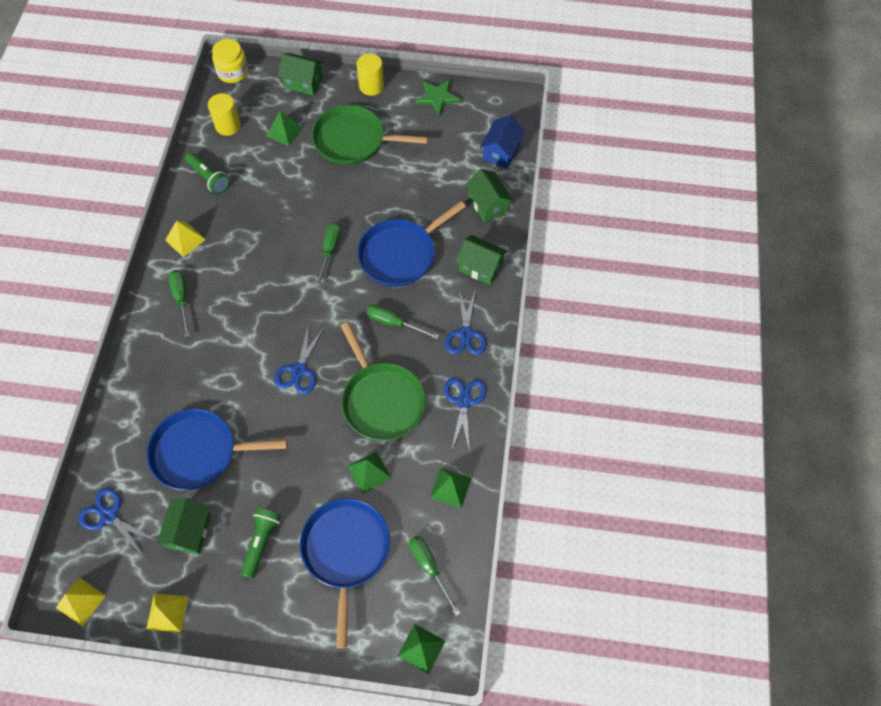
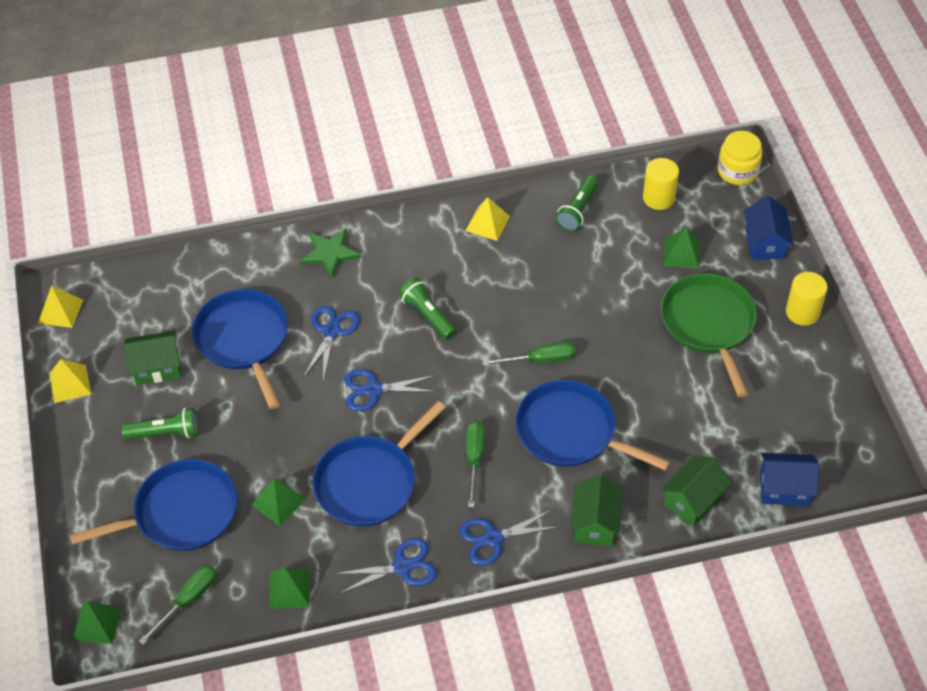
camera: 70 degrees right, 10 degrees down
blue scissors [78,488,156,554] -> blue scissors moved to [303,306,360,381]
green screwdriver [168,270,190,337] -> none
green house [278,53,324,96] -> blue house [744,196,794,260]
green pan [340,322,426,441] -> blue pan [313,401,446,527]
green star [415,80,461,117] -> green star moved to [300,229,361,278]
none -> green flashlight [399,278,457,340]

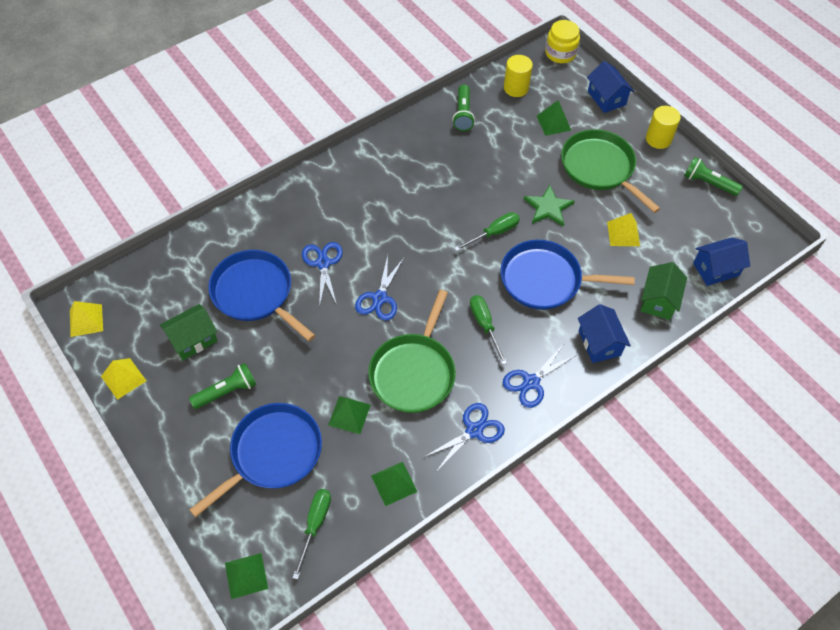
camera: 25 degrees left, 5 degrees up
green star [300,229,361,278] -> green star moved to [524,185,575,227]
blue pan [313,401,446,527] -> green pan [368,290,456,413]
blue scissors [344,369,438,411] -> blue scissors turned 45 degrees counterclockwise [355,255,404,321]
green flashlight [399,278,457,340] -> green flashlight moved to [684,157,743,196]
yellow pyramid [465,197,510,241] -> yellow pyramid moved to [607,213,640,246]
green house [571,475,623,546] -> blue house [578,304,631,363]

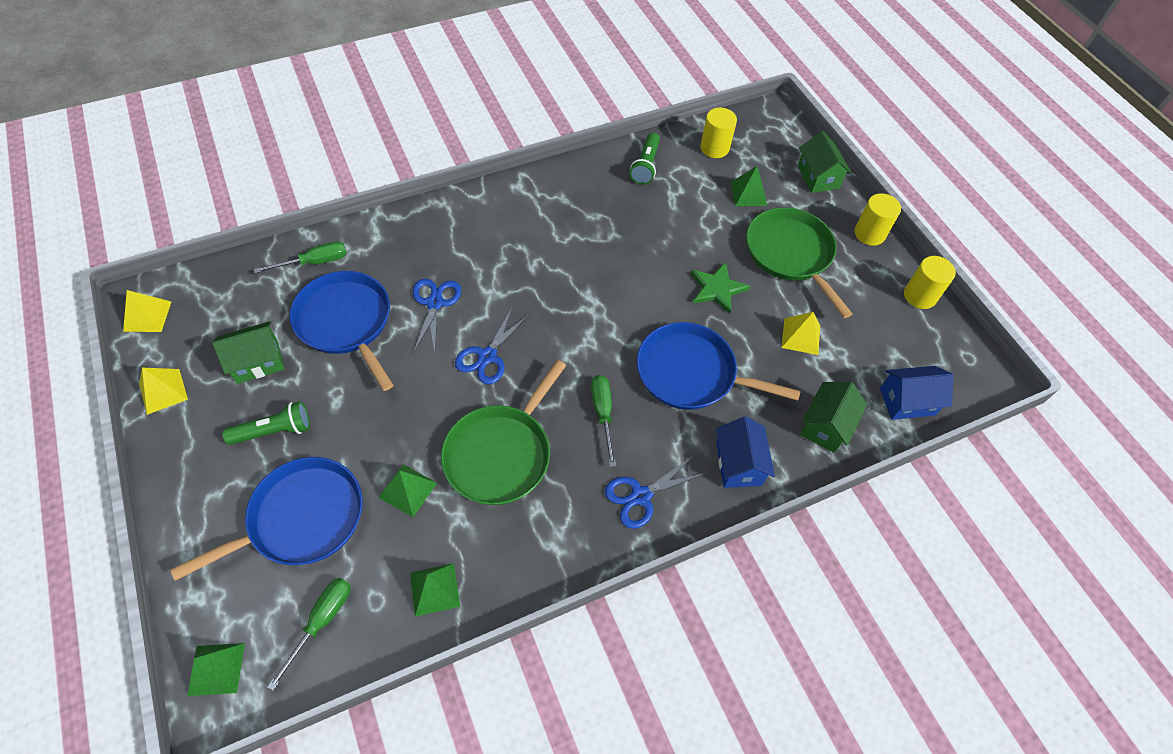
camera: 10 degrees right, 0 degrees up
blue scissors [424,403,505,472] -> none
green screwdriver [454,212,520,251] -> green screwdriver moved to [254,241,347,273]
yellow jar [545,20,580,63] -> none
blue house [587,61,634,113] -> green house [797,131,852,193]
green flashlight [684,157,743,196] -> yellow cylinder [904,256,956,309]

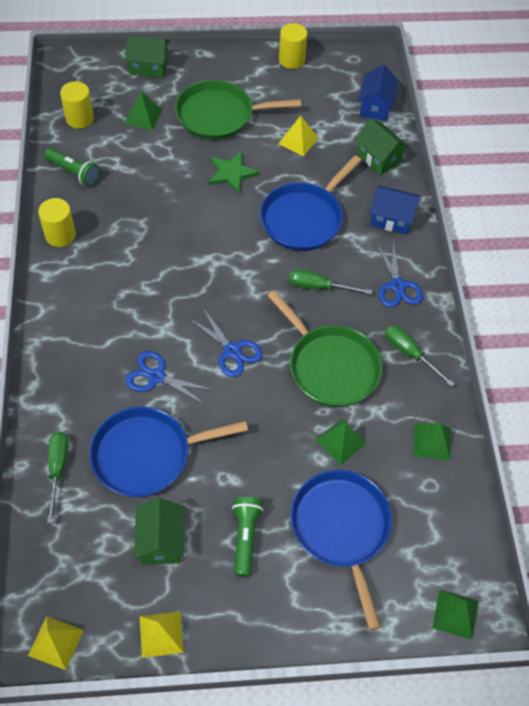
camera: 70 degrees left, 0 degrees up
green screwdriver [267,578,351,691] -> green screwdriver moved to [385,325,455,387]
yellow cylinder [854,193,901,246] -> yellow cylinder moved to [38,198,76,247]

